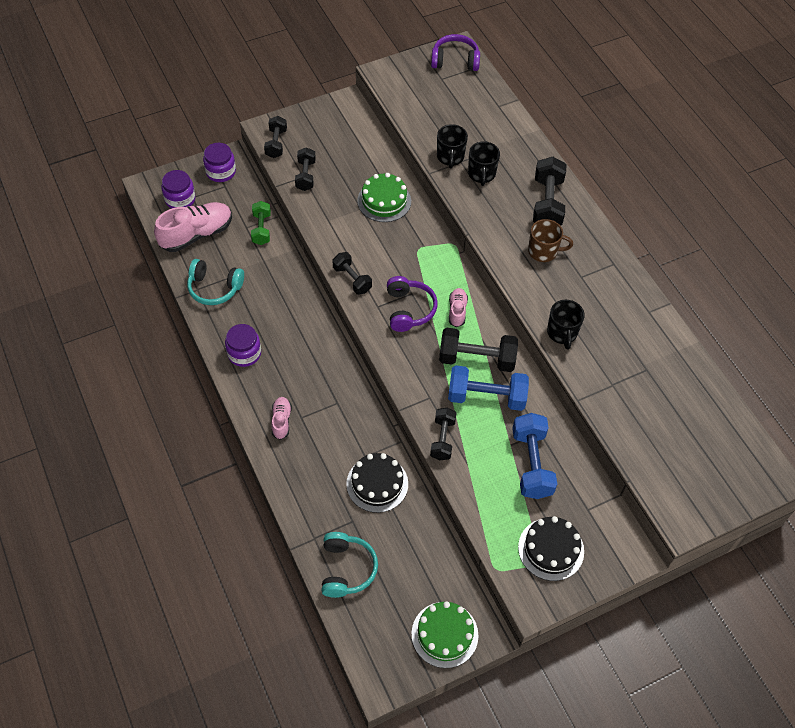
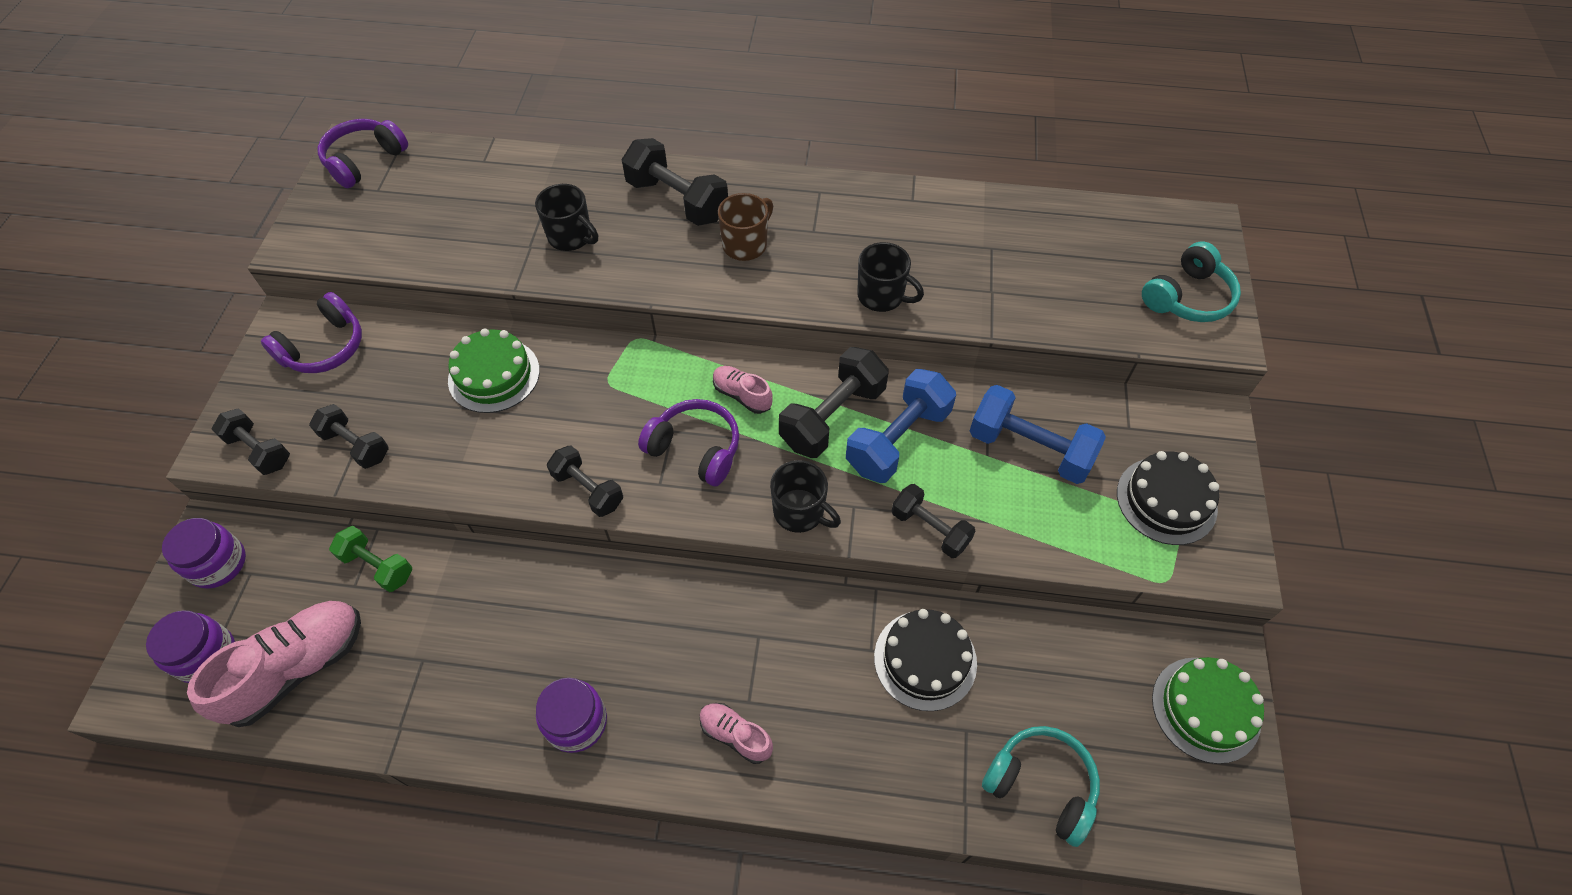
camera: 55 degrees left, 0 degrees up
pink shoe [154,202,232,252] -> pink shoe turned 45 degrees clockwise [187,601,361,727]
turquoise headphones [187,259,244,305] -> turquoise headphones moved to [1142,242,1241,322]
black dumbbell [333,252,372,295] -> black dumbbell turned 45 degrees clockwise [547,445,623,517]
black mug [437,124,468,168] -> black mug moved to [770,460,841,533]
none -> purple headphones [261,292,362,373]

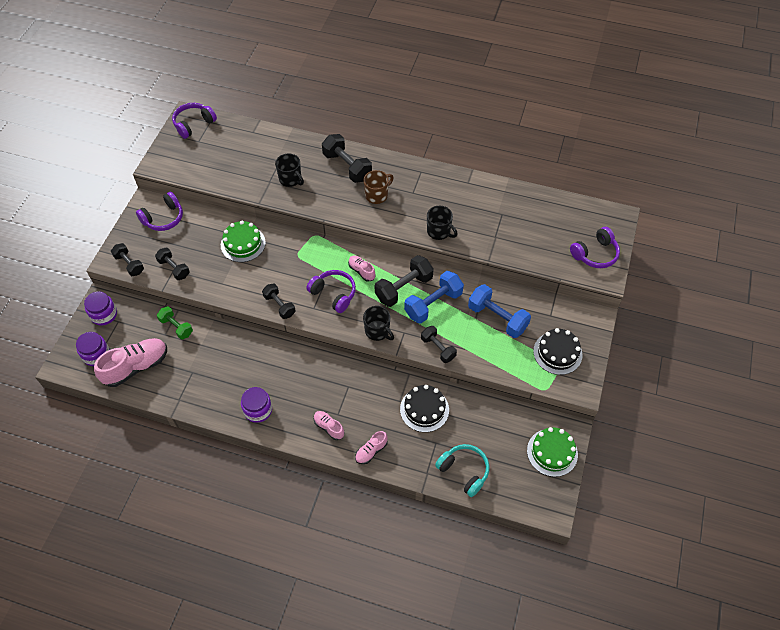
camera: 10 degrees right, 0 degrees up
turquoise headphones [1142,242,1241,322] -> purple headphones [570,227,620,268]
none -> pink shoe [355,431,388,464]

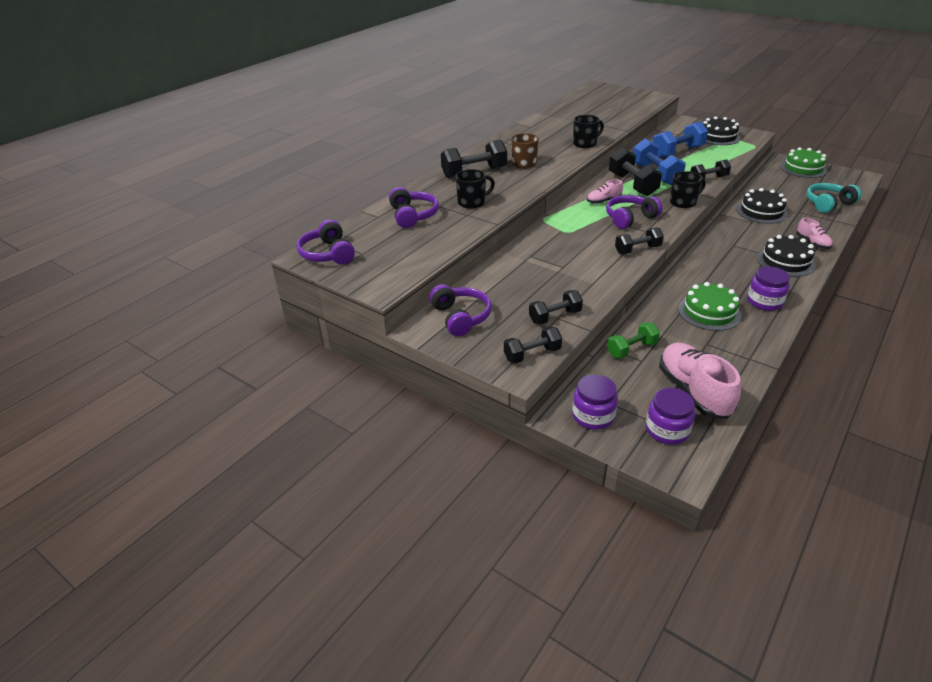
camera: 70 degrees left, 20 degrees down
green cake [221,221,266,262] -> green cake moved to [678,282,741,331]
pink shoe [314,411,344,440] -> black cake [757,235,816,277]
purple headphones [570,227,620,268] -> purple headphones moved to [389,187,439,228]

